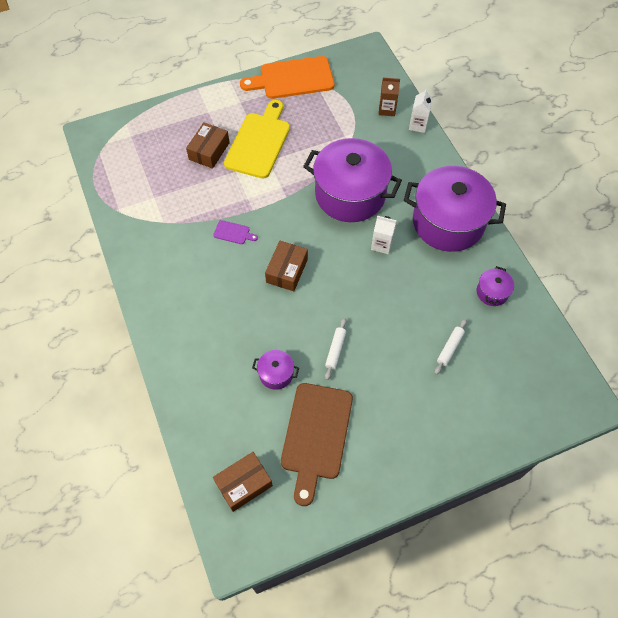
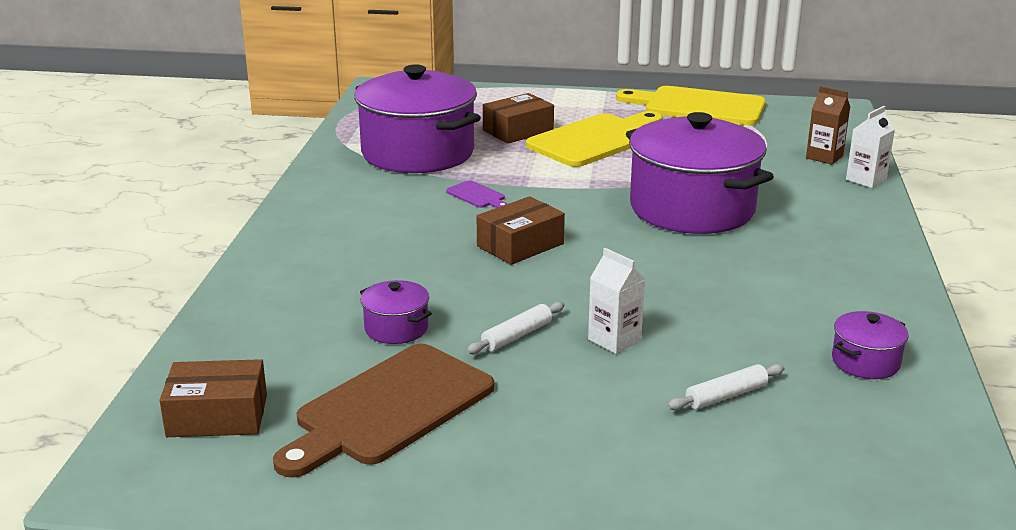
camera: 30 degrees right, 35 degrees down
orange cutting board [240,56,334,99] -> yellow cutting board [616,86,766,125]
white carton [371,216,397,254] -> white carton moved to [588,248,645,354]
purple pot [404,166,506,252] -> purple pot moved to [354,64,481,173]

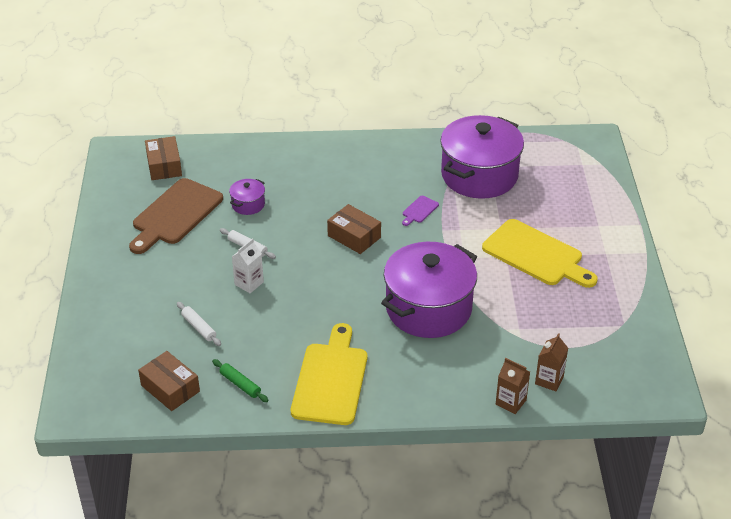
camera: 80 degrees right, 15 degrees up
brown cutting board [273,344,494,478] -> brown cutting board turned 90 degrees counterclockwise [129,178,223,254]
brown box [483,93,554,144] -> brown box moved to [138,351,200,411]
yellow cutting board [616,86,766,125] -> yellow cutting board moved to [291,323,367,425]
purple pot [832,311,909,379] -> green rolling pin [212,359,269,402]
white carton [846,106,895,188] -> brown carton [496,358,530,414]

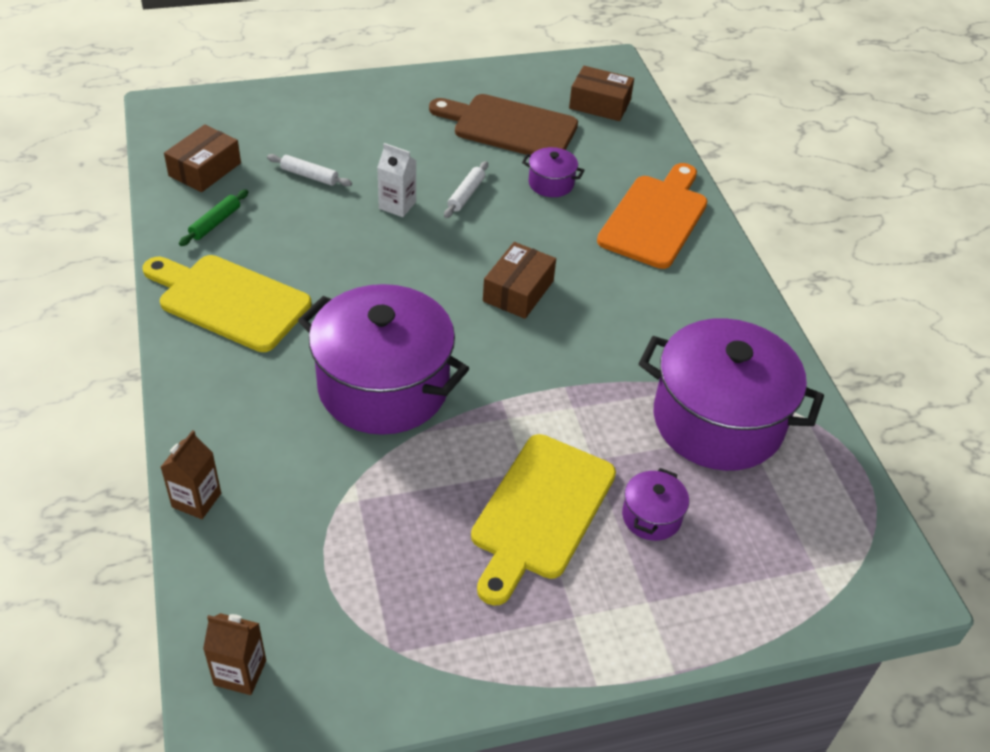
camera: 75 degrees right, 5 degrees up
brown box [145,136,182,180] -> brown box turned 45 degrees clockwise [569,66,634,121]
white rolling pin [177,302,221,346] -> white rolling pin turned 75 degrees clockwise [267,154,352,187]
yellow cutting board [291,323,367,425] -> yellow cutting board turned 150 degrees counterclockwise [142,255,311,352]
purple cutting board [402,196,439,226] -> none
brown carton [535,333,568,391] -> brown carton moved to [203,613,266,695]
none -> orange cutting board [597,163,708,269]
none -> purple pot [622,468,689,541]

